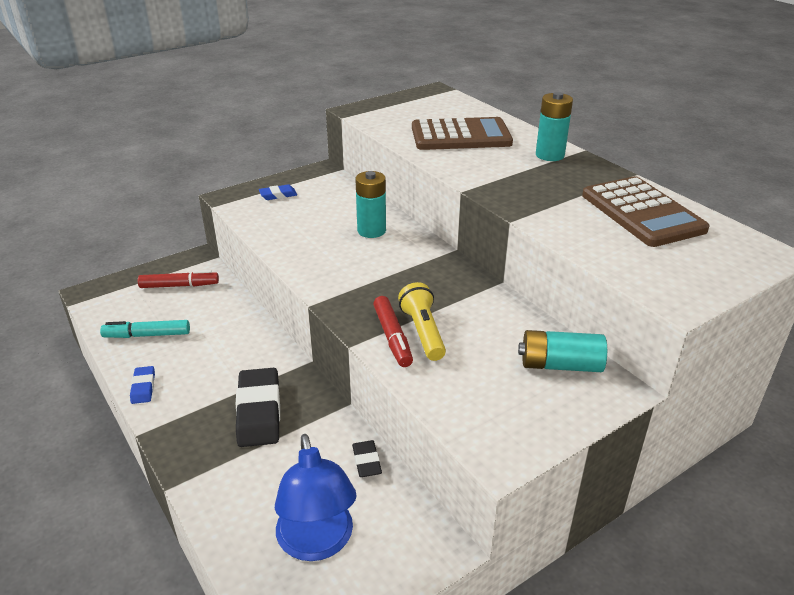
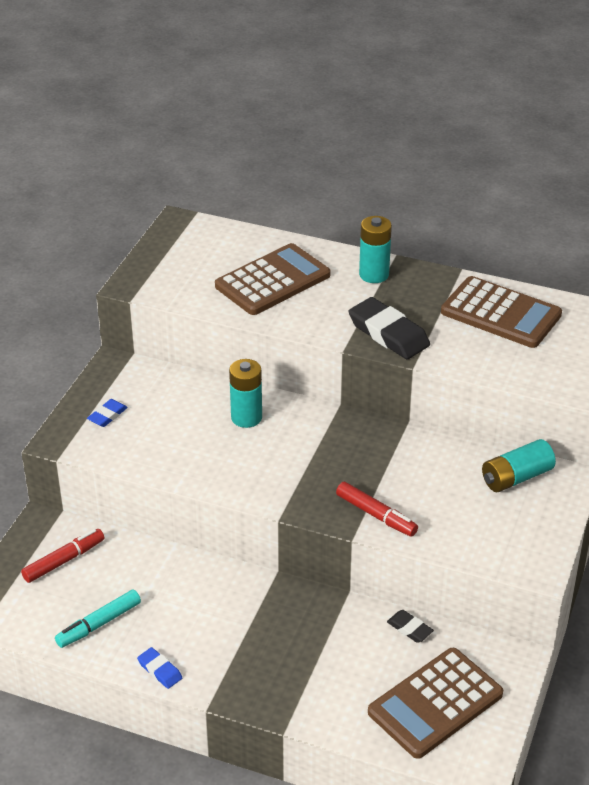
camera: 35 degrees left, 5 degrees up
black eraser [236,368,280,447] -> black eraser moved to [348,297,430,359]
blue lamp [275,434,357,561] -> brown calculator [368,648,503,759]
yellow flashlight [398,282,446,361] -> none

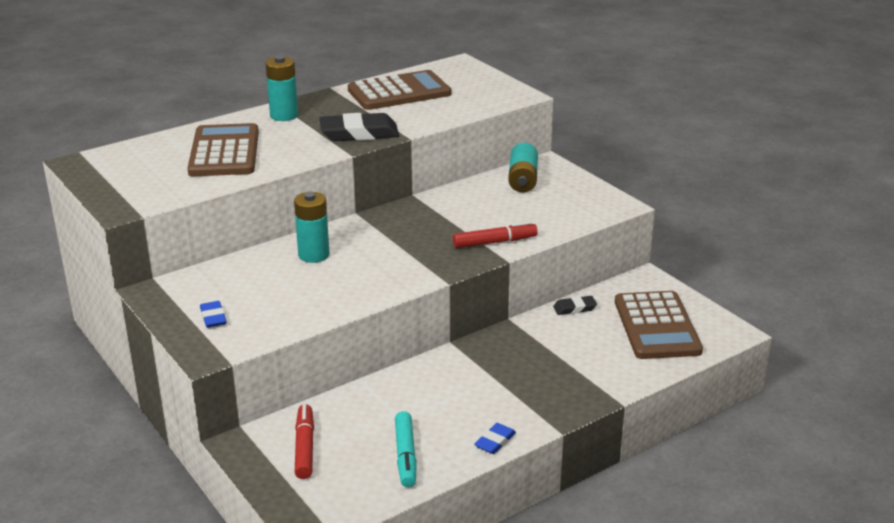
camera: 55 degrees left, 10 degrees down
blue eraser [137,647,182,689] -> blue eraser turned 45 degrees counterclockwise [474,423,516,454]

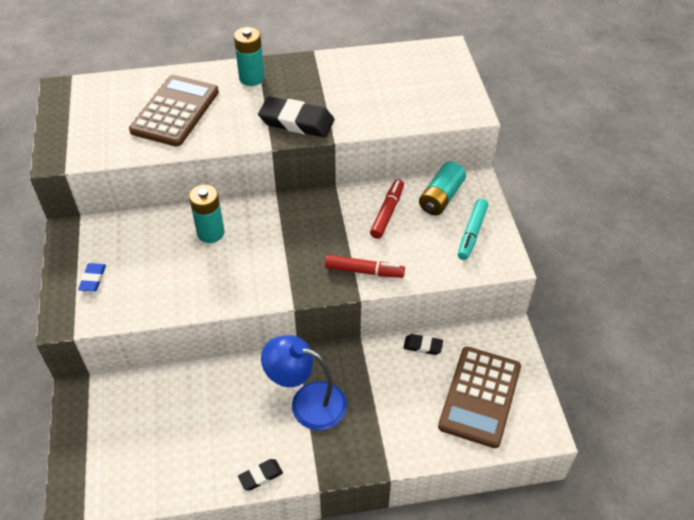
camera: 25 degrees right, 20 degrees up
red marker [295,404,314,479] -> red marker moved to [370,179,404,239]
brown calculator [348,70,451,110] -> none
turquoise marker [395,411,417,488] -> turquoise marker moved to [458,199,488,260]
blue eraser [474,423,516,454] -> black eraser [238,459,283,490]
none -> blue lamp [261,335,347,430]

